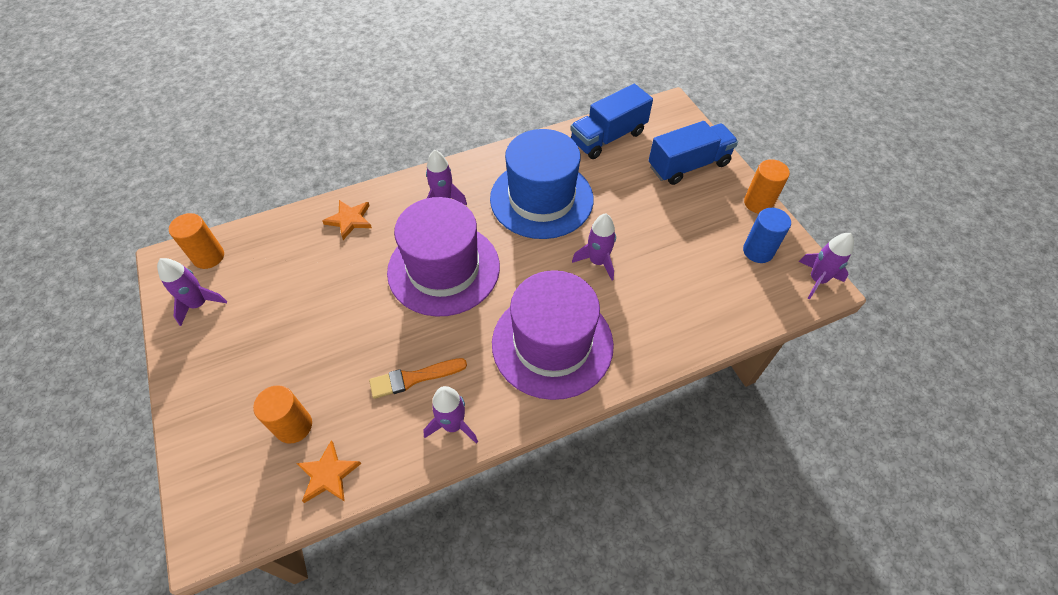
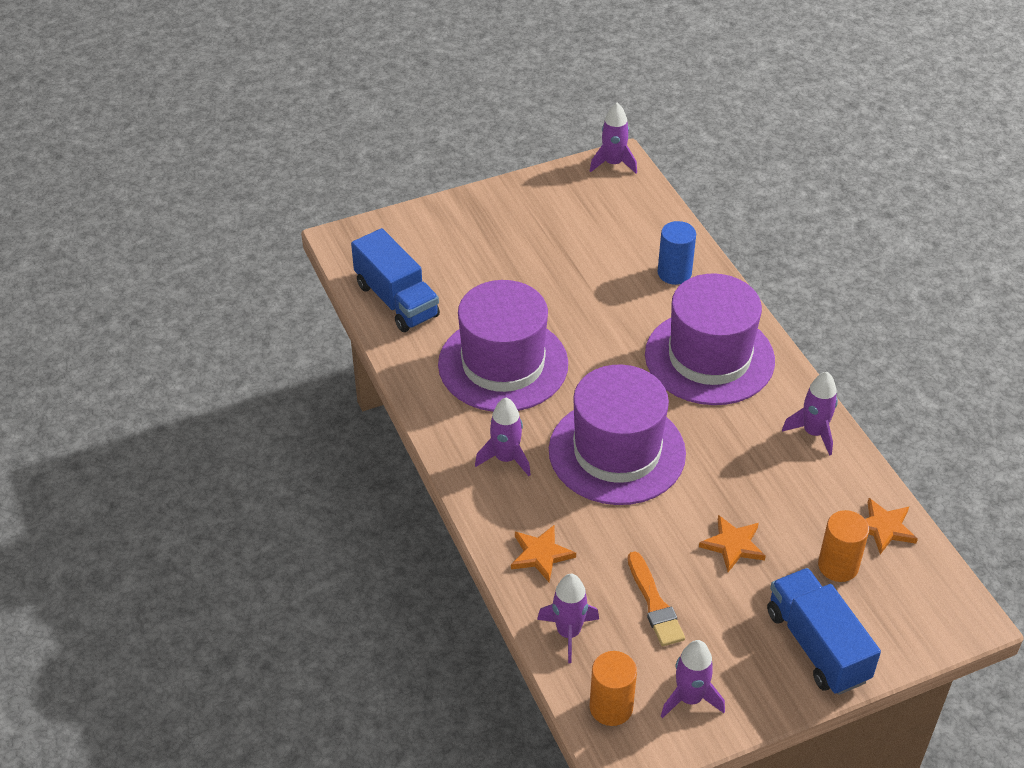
camera: 90 degrees left, 10 degrees down
orange brush [369,358,467,399] -> orange brush moved to [628,551,685,646]
blue hat [490,129,594,239] -> purple hat [438,280,568,412]
purple rocket [572,213,616,280] -> purple rocket moved to [537,574,599,663]
blue truck [649,121,738,185] -> blue truck moved to [767,568,881,695]
blue cylinder [743,208,791,263] -> blue cylinder moved to [658,221,696,285]
orange cylinder [744,159,790,214] -> none
none -> orange star [699,515,766,572]

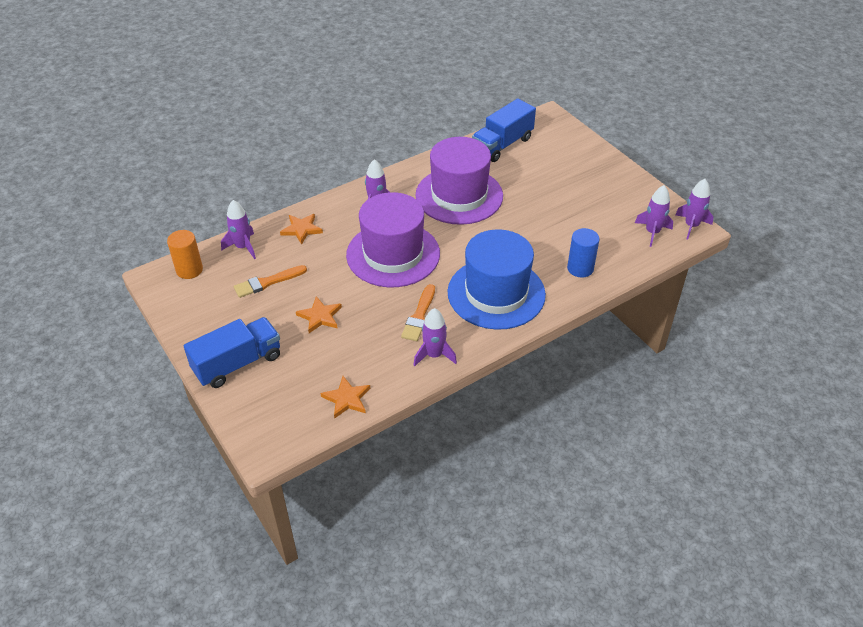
camera: 80 degrees right, 0 degrees up
purple hat [645,273,775,405] -> blue hat [447,229,546,330]
purple rocket [661,640,725,718] -> purple rocket moved to [635,185,673,247]
orange cylinder [818,510,869,582] -> none
none -> orange brush [401,284,435,341]

